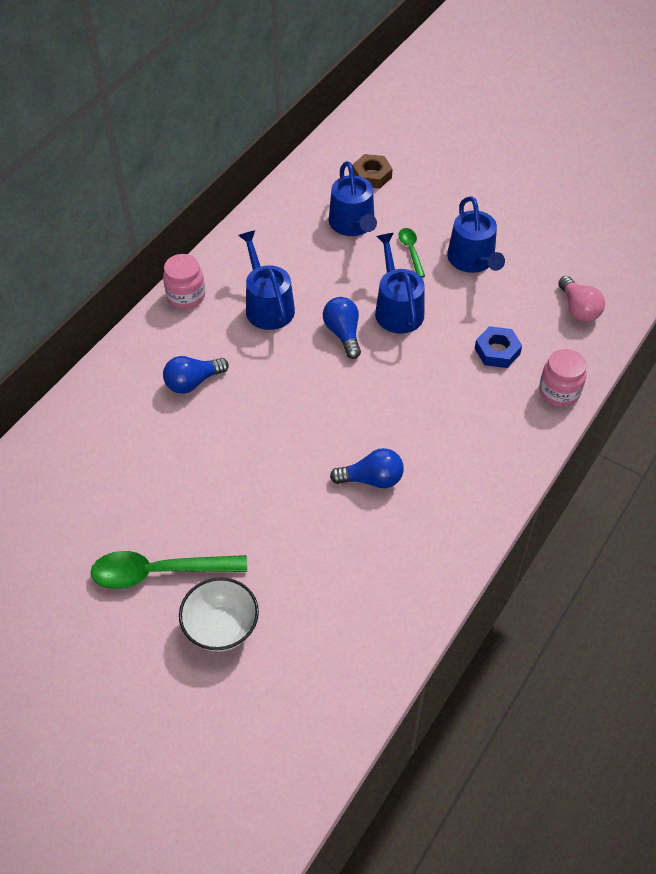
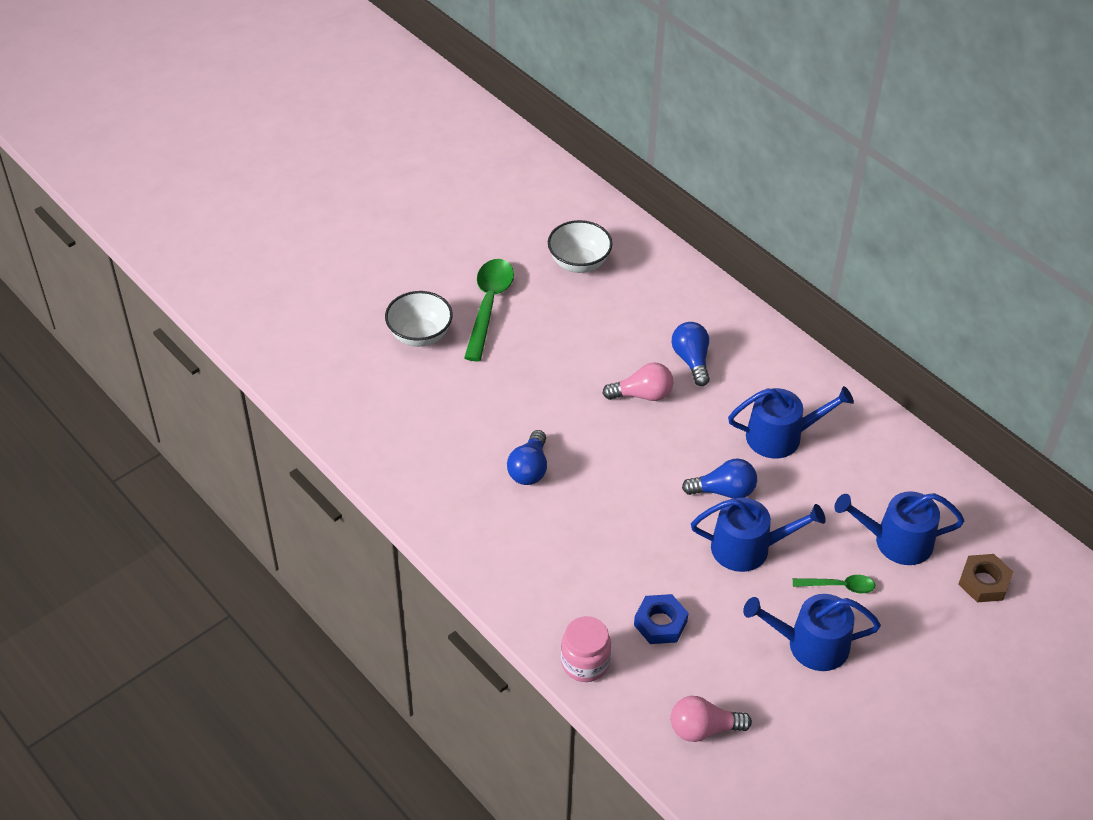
camera: 105 degrees right, 5 degrees down
pink jar [163,254,205,309] -> none
none -> white bowl [548,220,612,273]
none -> pink light bulb [602,362,673,401]

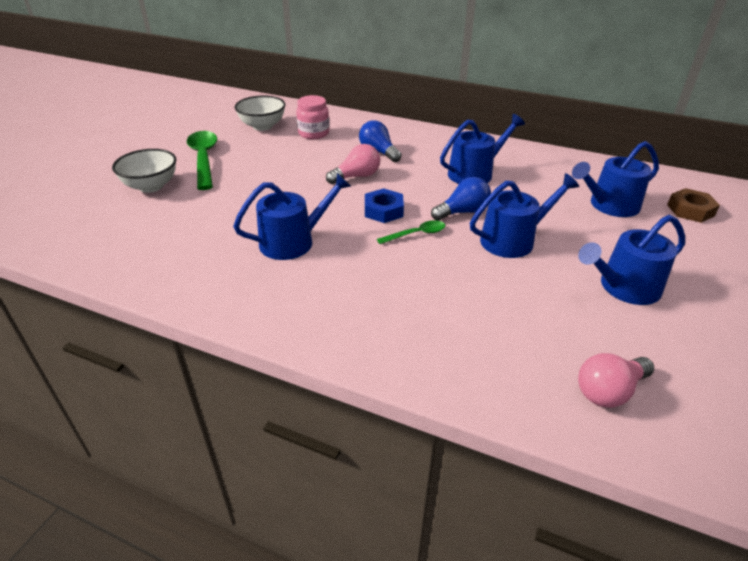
camera: 25 degrees left, 10 degrees down
blue light bulb [507,430,547,485] -> blue watering can [233,173,352,260]
pink jar [561,616,611,682] -> pink jar moved to [296,95,329,139]
blue nut [634,594,688,644] -> blue nut moved to [365,188,404,223]
green spoon [793,575,875,593] -> green spoon moved to [377,220,445,244]

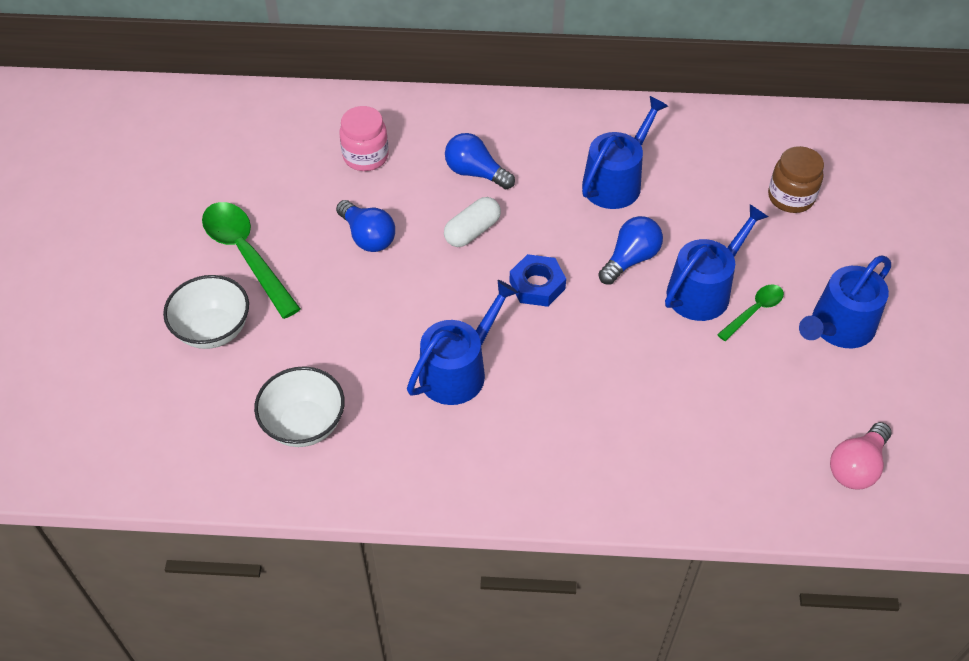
camera: 20 degrees left, 15 degrees up
white bowl [234,95,285,131] -> white bowl moved to [254,366,345,447]
pink light bulb [326,144,380,184] -> white capsule [444,197,501,247]
green spoon [377,220,445,244] -> green spoon moved to [717,284,784,341]
blue watering can [572,141,659,217] -> brown jar [768,146,824,213]
brown nut [667,188,720,223] -> none
none -> blue light bulb [336,200,395,252]

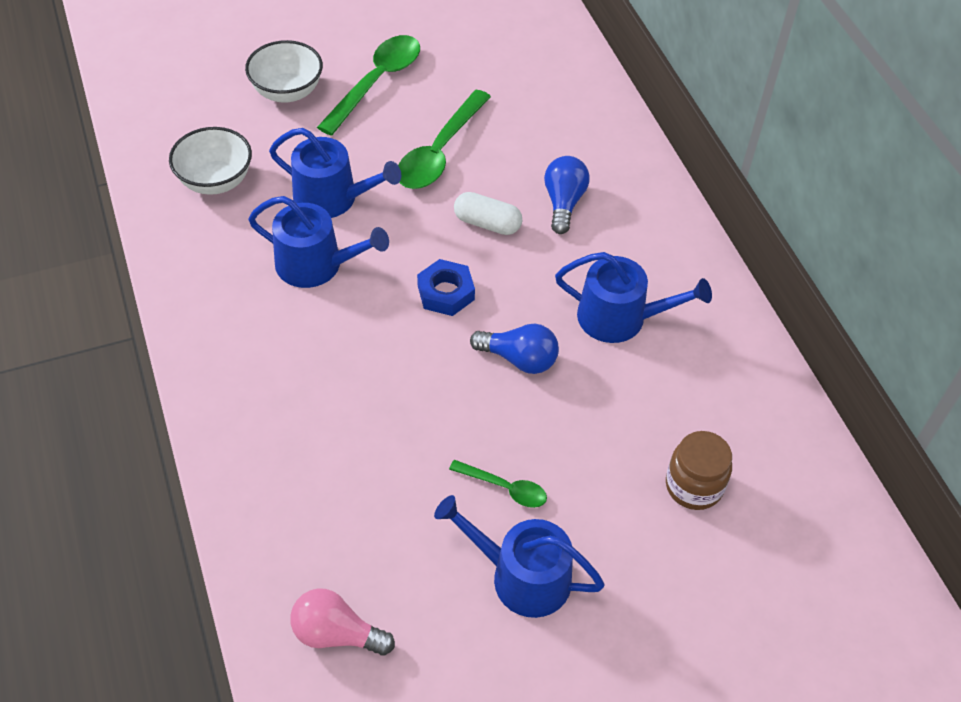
camera: 65 degrees right, 0 degrees up
blue light bulb [336,200,395,252] -> green spoon [398,90,491,189]
pink jar [339,106,389,171] -> none
blue watering can [665,204,768,321] -> blue watering can moved to [269,128,401,218]

